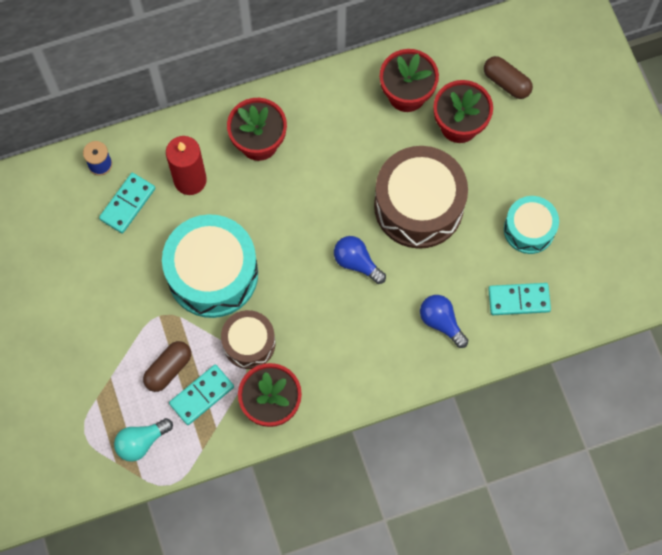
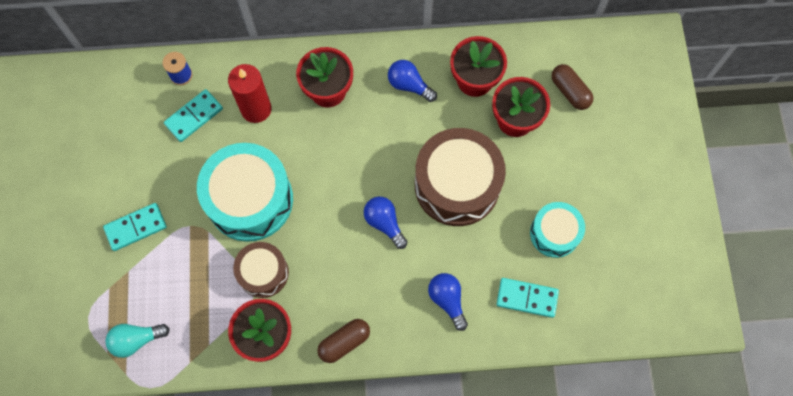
camera: 15 degrees right, 0 degrees up
brown capsule [143,341,191,392] -> brown capsule moved to [317,319,370,363]
turquoise domino [169,365,234,425] -> turquoise domino moved to [103,203,167,251]
none -> blue light bulb [388,60,437,102]

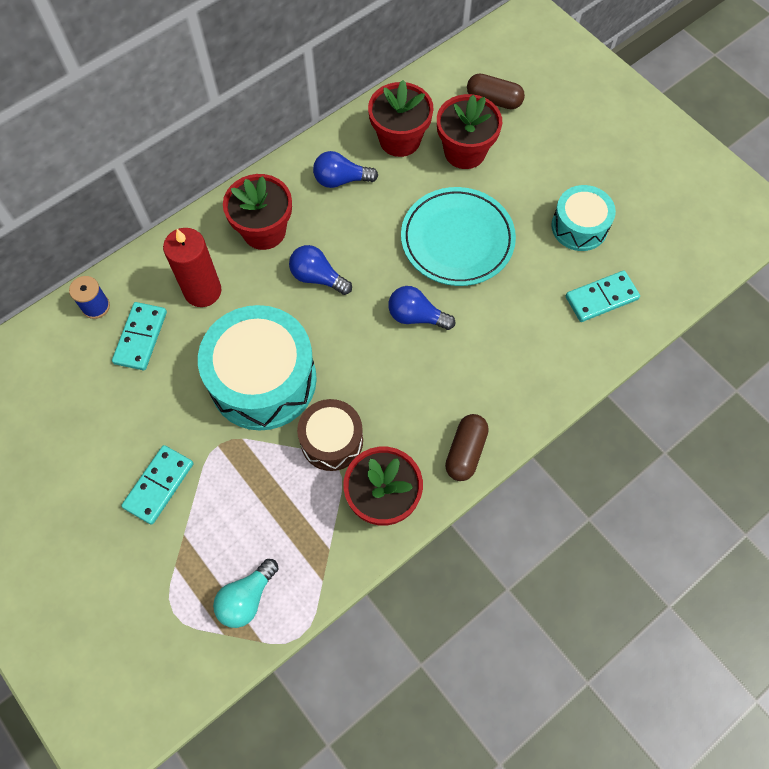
camera: 35 degrees left, 5 degrees down
brown drum [415,128,506,226] -> turquoise plate [401,187,516,286]
blue light bulb [428,273,468,331] -> blue light bulb moved to [289,245,352,295]

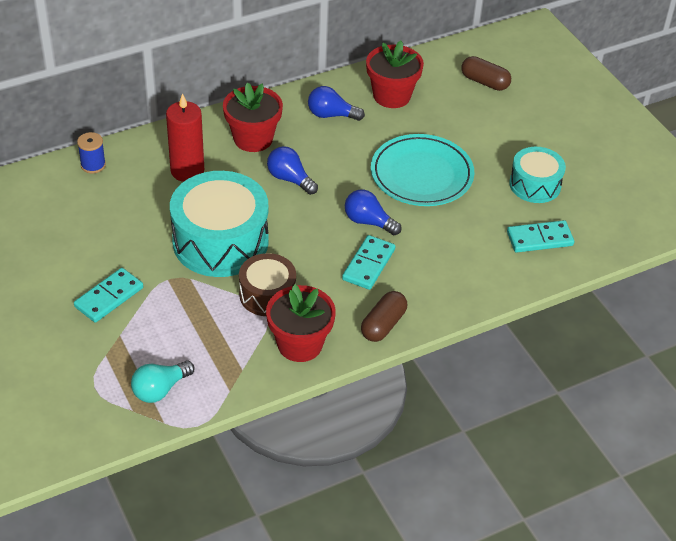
camera: 10 degrees right, 20 degrees down
turquoise domino [112,302,167,370] -> turquoise domino moved to [342,235,395,290]
red flower pot [437,94,502,169] -> none

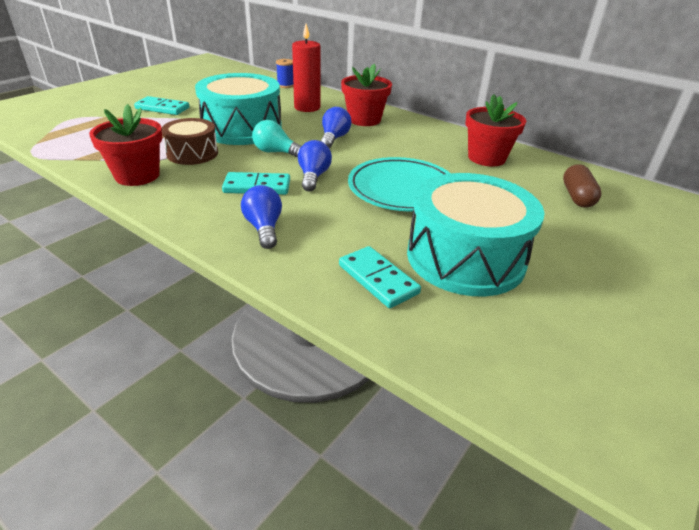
camera: 65 degrees right, 10 degrees down
turquoise light bulb [131,361,194,403] -> turquoise light bulb moved to [252,120,301,158]
blue light bulb [308,86,365,121] -> blue light bulb moved to [241,185,282,249]
brown capsule [361,291,407,342] -> none
turquoise drum [509,147,566,203] -> turquoise drum [407,173,544,296], size x1.76

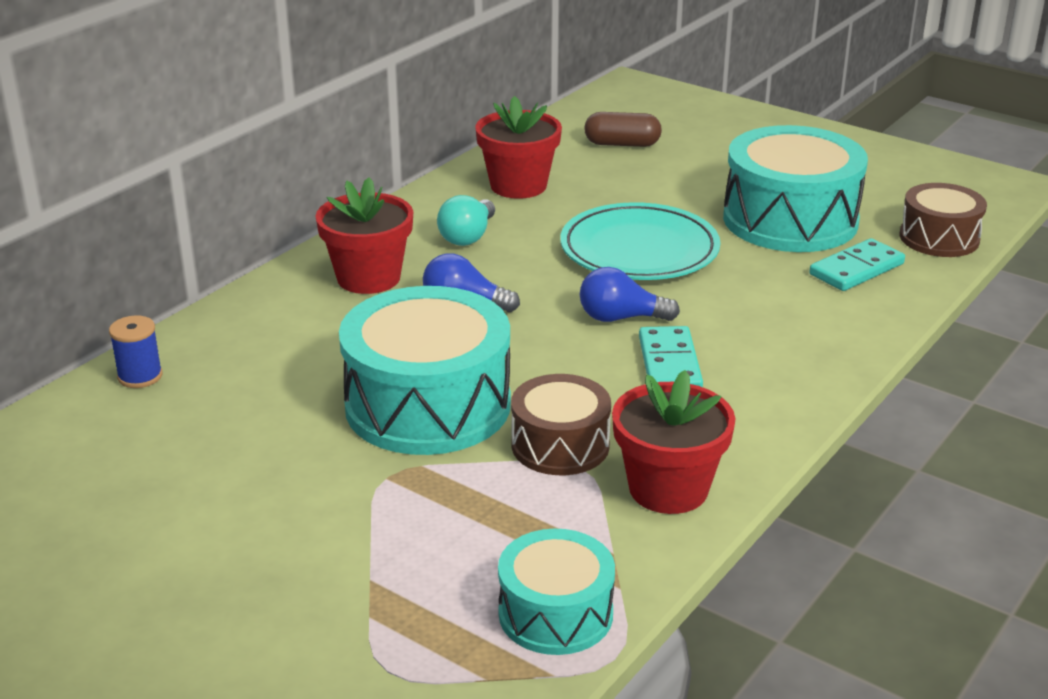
camera: 90 degrees left, 5 degrees down
turquoise domino [134,96,189,115] -> none
blue light bulb [241,185,282,249] -> none
turquoise light bulb [252,120,301,158] -> turquoise light bulb moved to [437,195,495,246]
red candle [292,24,321,112] -> none
none -> turquoise drum [498,529,615,655]
none -> brown drum [900,183,987,257]

